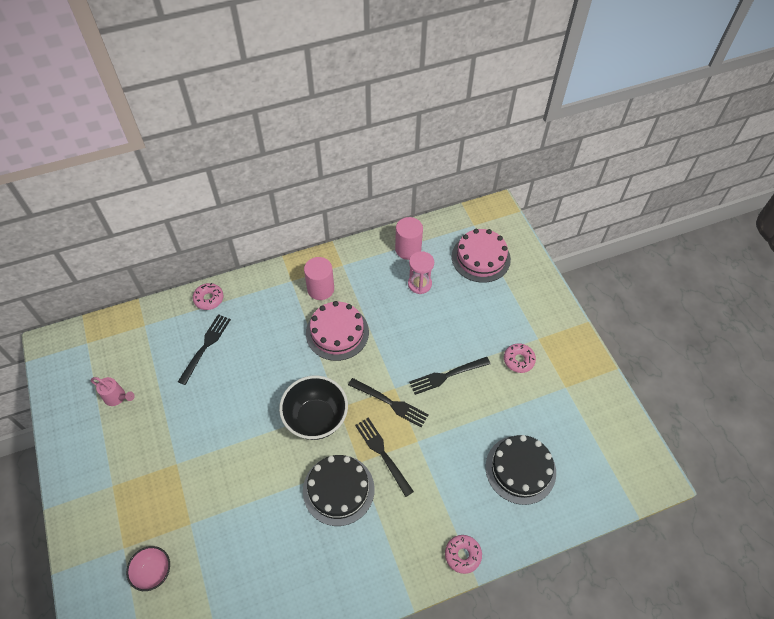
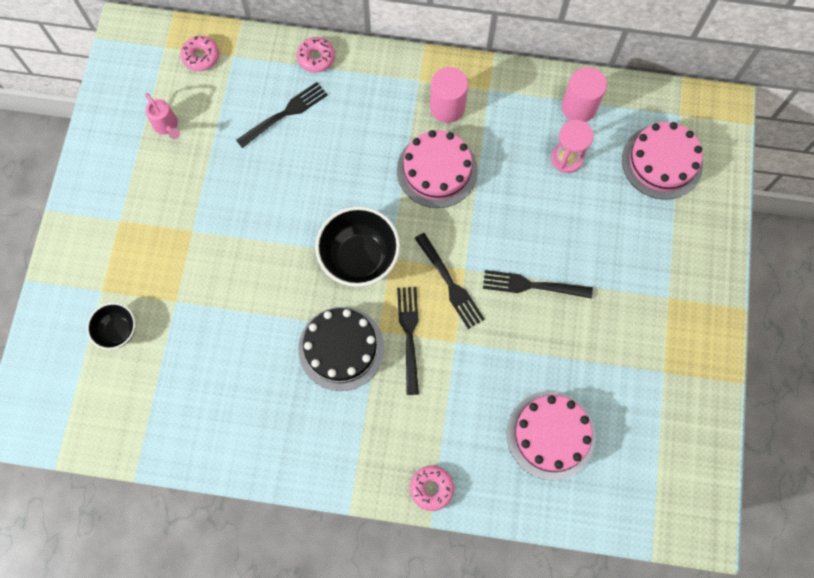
camera: 30 degrees right, 15 degrees up
pink bowl [126,546,170,591] -> black bowl [87,303,135,350]
black cake [485,435,556,505] -> pink cake [507,391,595,480]
pink donut [504,343,536,373] -> pink donut moved to [180,36,219,71]

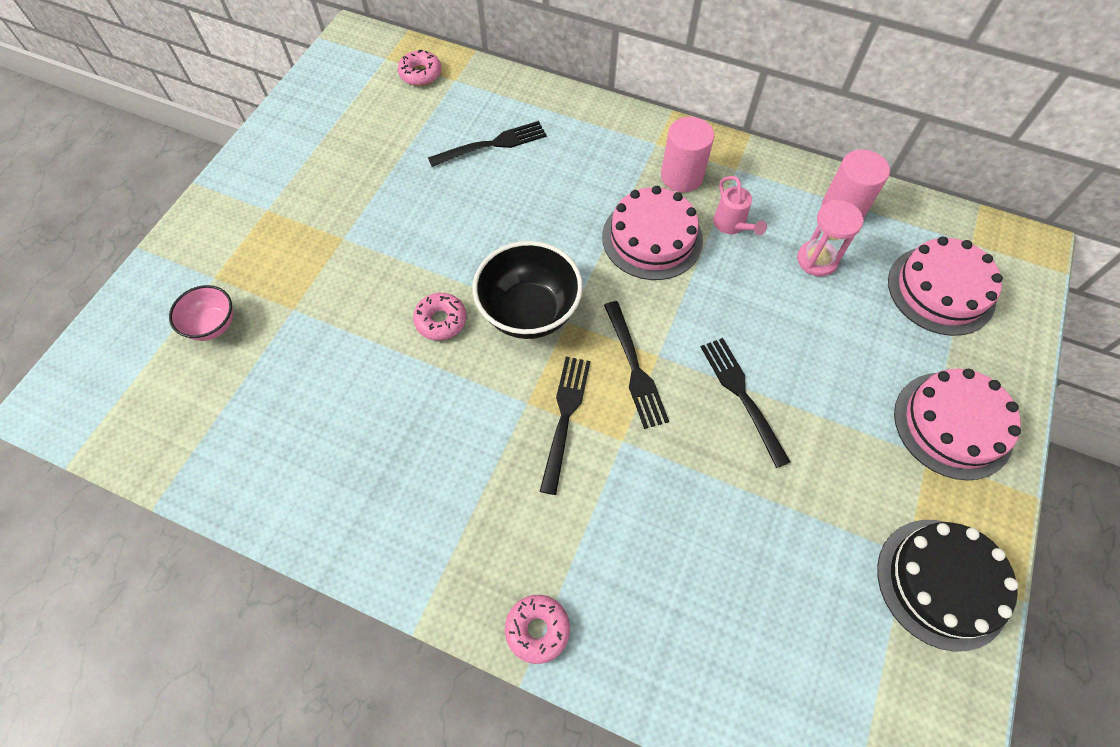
camera: 15 degrees right, 10 degrees down
black bowl [87,303,135,350] -> pink bowl [169,285,233,341]
pink watering can [145,93,180,139] -> pink watering can moved to [713,176,767,235]
pink donut [297,37,335,73] -> pink donut moved to [413,293,467,341]
black cake [298,307,384,391] -> black cake moved to [877,520,1018,651]
black fork [483,270,593,299] -> black fork turned 45 degrees clockwise [701,338,790,468]
pink cake [507,391,595,480] -> pink cake moved to [894,369,1021,480]

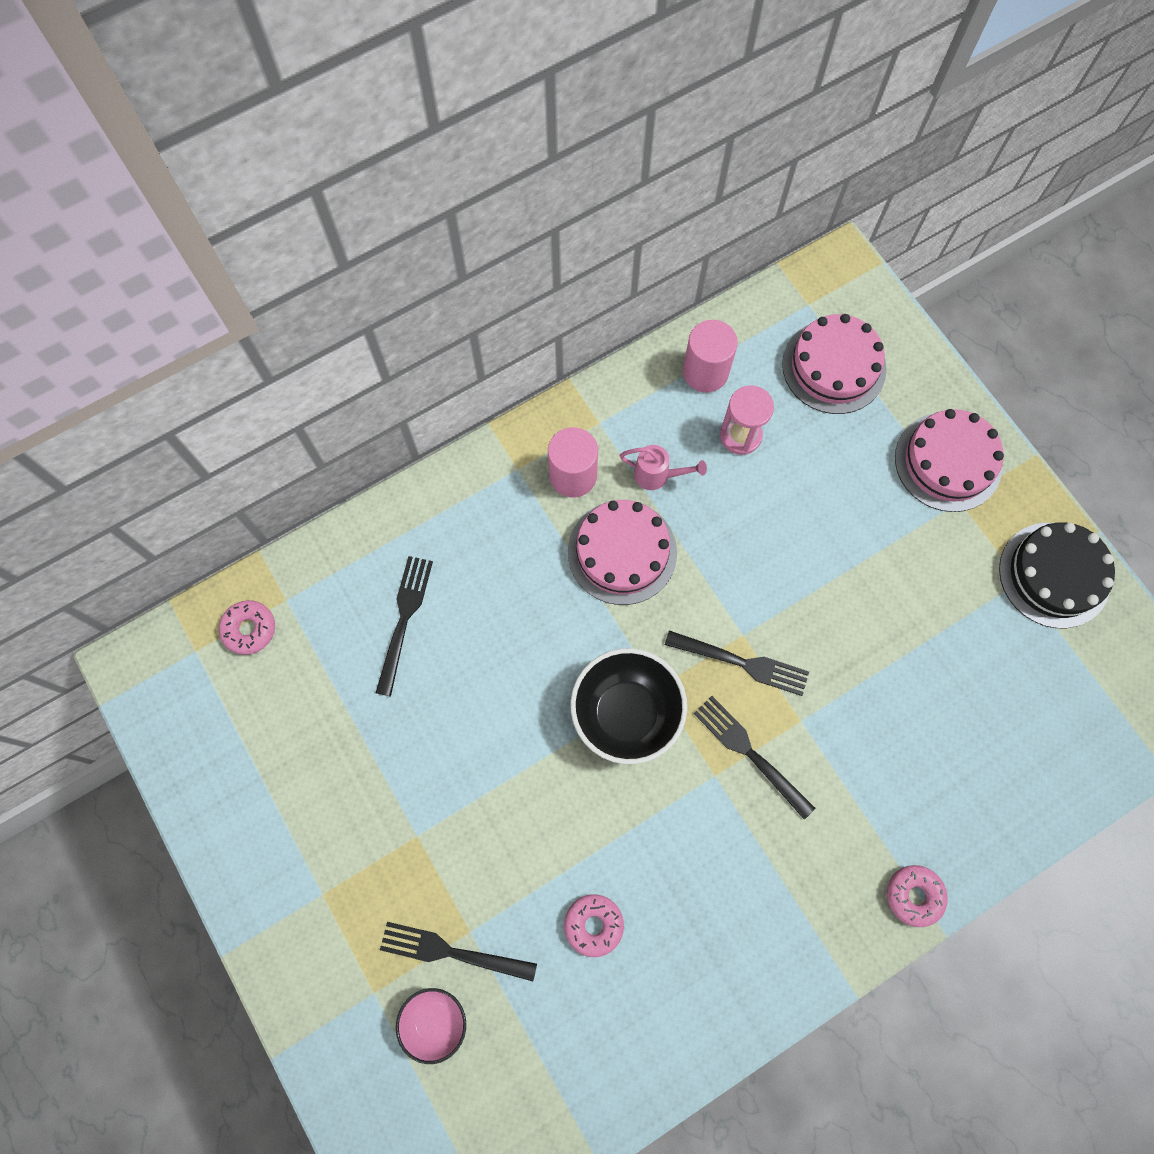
camera: 55 degrees left, 10 degrees up
pink donut [413,293,467,341] -> pink donut moved to [564,894,624,957]
black fork [701,338,790,468] -> black fork moved to [380,922,537,981]

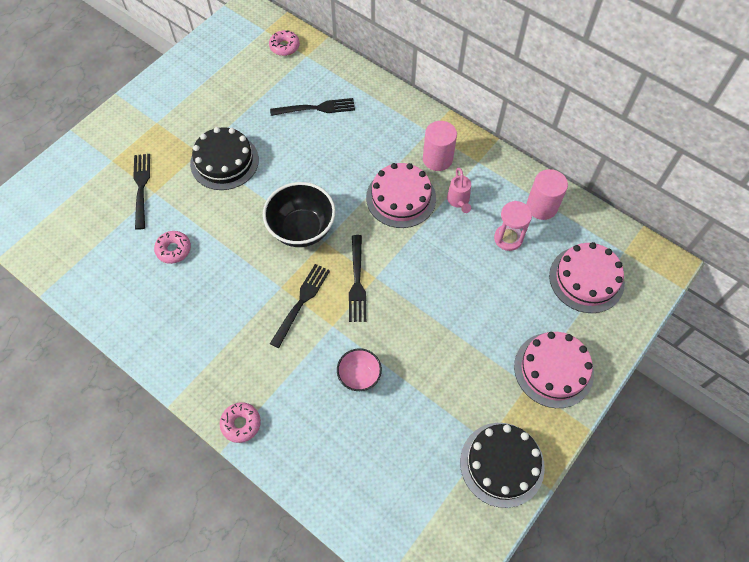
camera: 70 degrees right, 10 degrees down
pink bowl [396,988,466,1064] -> pink bowl moved to [337,348,382,391]
none -> black cake [190,127,259,190]

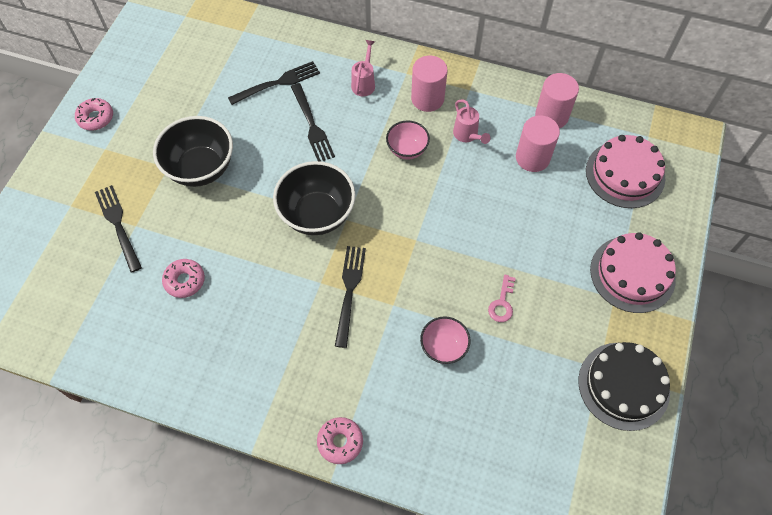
camera: 20 degrees left, 0 degrees up
black cake [190,127,259,190] -> black bowl [153,116,233,187]
pink donut [269,30,300,56] -> pink donut moved to [75,98,113,130]
black fork [349,235,366,322] -> black fork moved to [291,83,335,162]
pink cake [366,163,436,228] -> pink bowl [386,121,430,160]
pink hourglass [494,201,532,251] -> pink cylinder [516,115,560,172]
none -> pink watering can [351,40,375,96]
none -> pink key [488,275,516,322]

